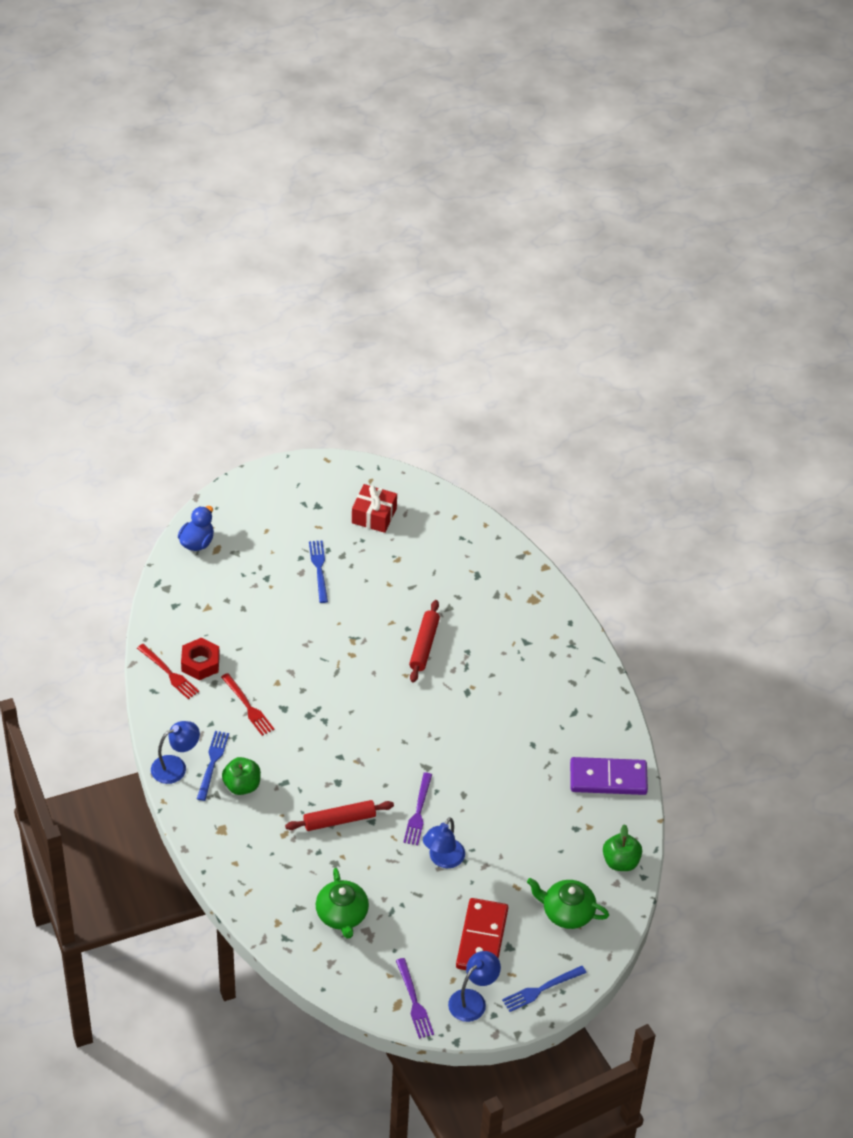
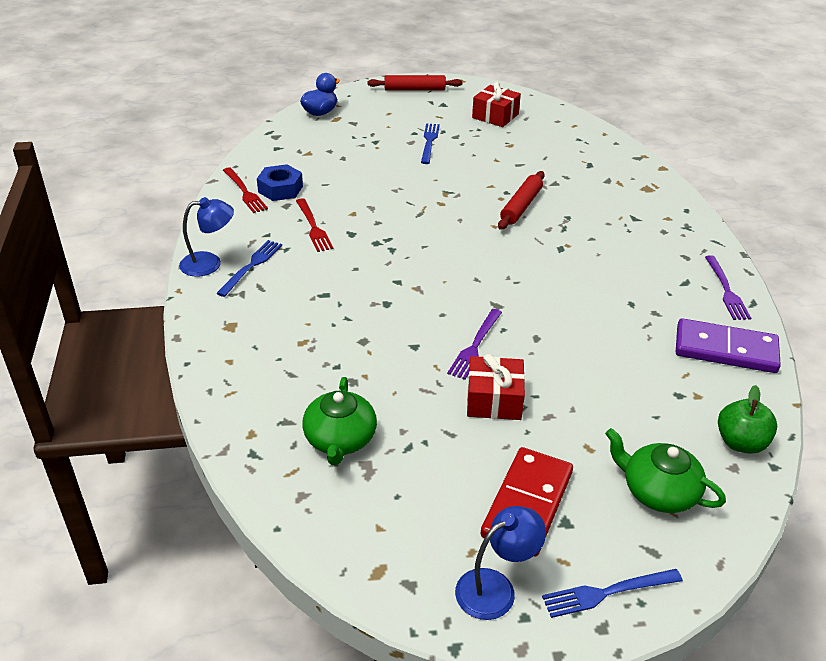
camera: 15 degrees right, 10 degrees down
red nut [181,638,220,680] -> blue nut [257,164,303,201]
green apple [222,757,261,795] -> none
red rolling pin [285,800,394,831] -> red rolling pin moved to [368,75,462,91]
purple fork [396,958,434,1039] -> purple fork moved to [705,255,751,320]
blue lamp [423,817,465,868] -> red gift [467,354,525,420]

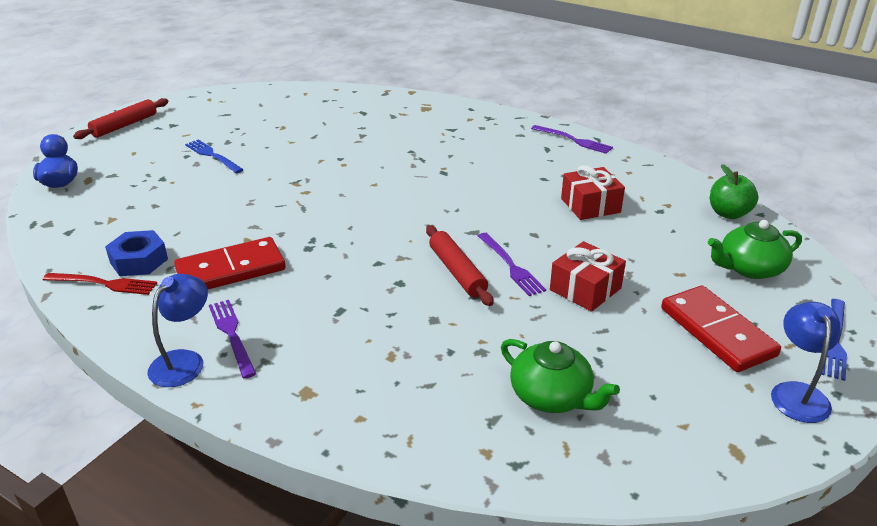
camera: 50 degrees left, 5 degrees down
blue fork [216,240,282,297] -> purple fork [209,300,256,379]
red fork [296,198,333,252] -> red domino [174,237,286,290]
red gift [472,82,521,127] -> red gift moved to [561,165,625,220]
red rolling pin [498,171,545,230] -> red rolling pin moved to [426,225,494,306]
purple domino [676,318,781,373] -> none

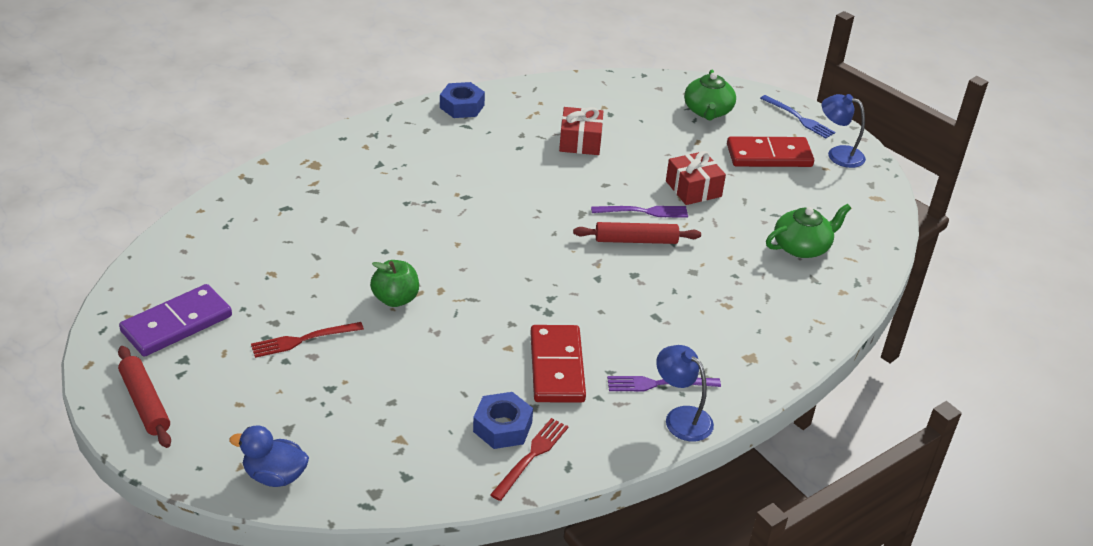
camera: 70 degrees left, 5 degrees up
blue fork [185,140,244,173] -> red fork [251,322,364,358]
purple fork [531,125,613,154] -> blue nut [440,82,485,118]
green apple [710,164,759,219] -> green apple moved to [370,260,419,307]
none -> purple domino [119,284,232,357]

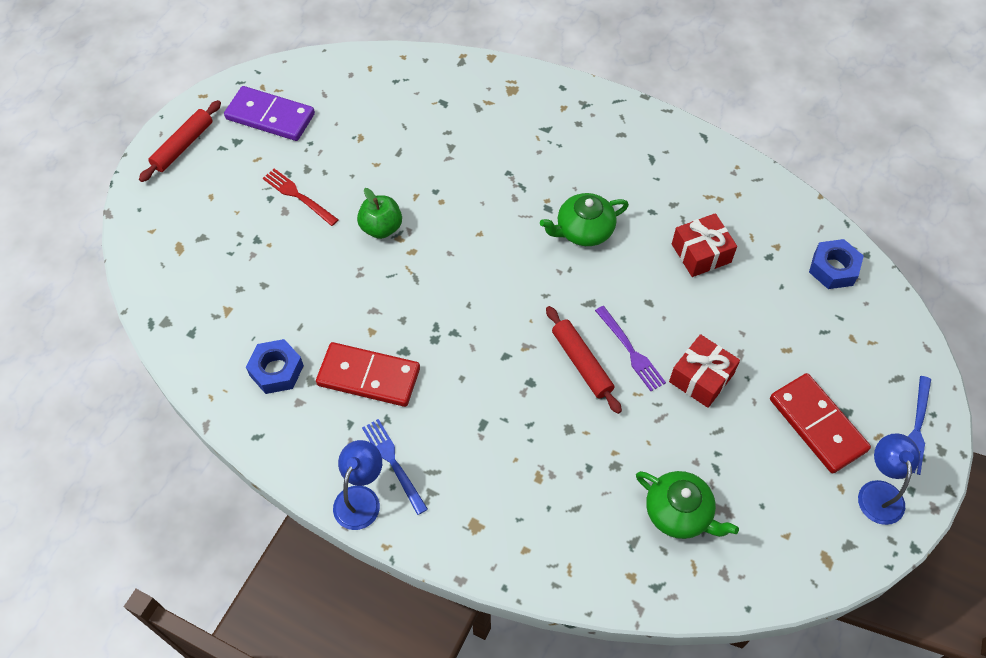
camera: 65 degrees right, 20 degrees up
blue duck [229,425,309,487] -> none
blue nut [440,82,485,118] -> blue nut moved to [809,239,864,289]
red fork [490,418,569,501] -> none
red domino [530,325,586,403] -> red domino turned 45 degrees clockwise [316,342,420,407]
purple fork [607,376,721,391] -> blue fork [362,419,428,515]
green teapot [684,70,736,120] -> green teapot moved to [540,193,629,246]

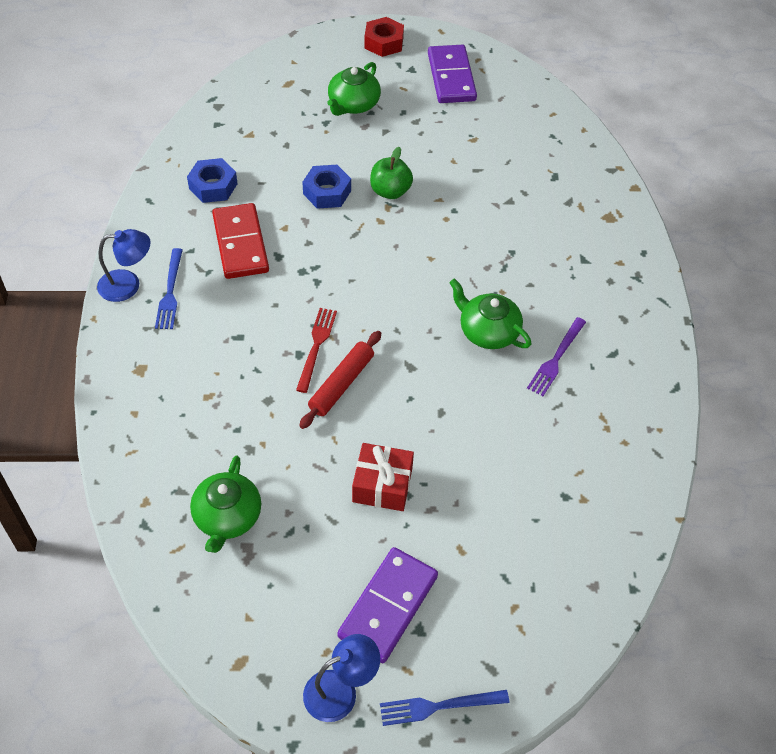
camera: 60 degrees right, 5 degrees down
red rolling pin [139,100,221,182] -> red nut [364,17,404,57]
red fork [263,168,339,226] -> red fork moved to [296,308,337,393]
blue fork [362,419,428,515] -> blue fork turned 150 degrees clockwise [155,248,183,329]
purple fork [595,306,666,391] -> purple fork moved to [527,317,586,396]
red gift [672,213,737,277] -> none
red domino [770,373,871,473] -> purple domino [337,547,438,663]
blue nut [809,239,864,289] -> blue nut moved to [302,165,351,209]
none -> green teapot [327,62,381,116]

